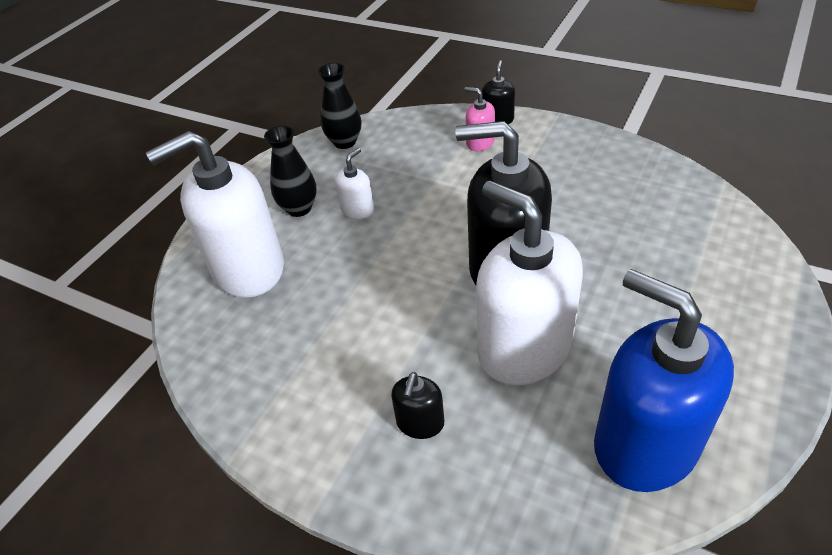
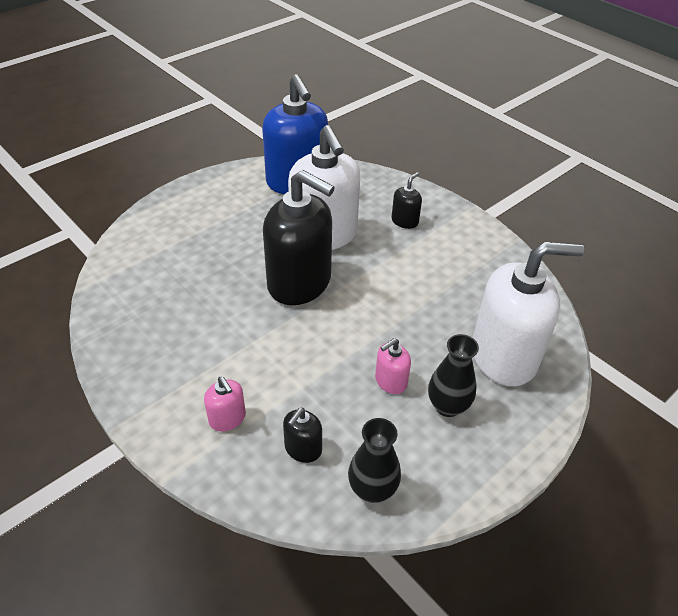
camera: 165 degrees left, 0 degrees up
white soap dispenser [335,148,374,219] -> pink soap dispenser [375,338,411,394]
black soap dispenser [482,60,515,124] -> black soap dispenser moved to [283,408,322,463]

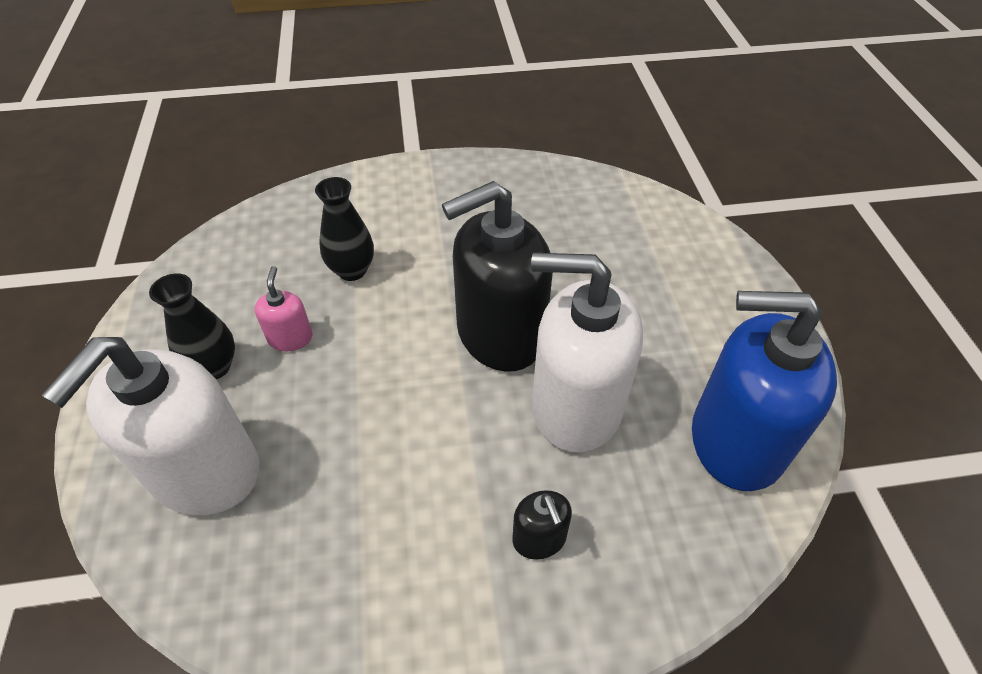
camera: 125 degrees right, 5 degrees up
pink soap dispenser [204,377,246,432] -> none
black soap dispenser [283,408,322,463] -> none
black vase [348,418,401,503] -> black vase moved to [315,177,374,281]

